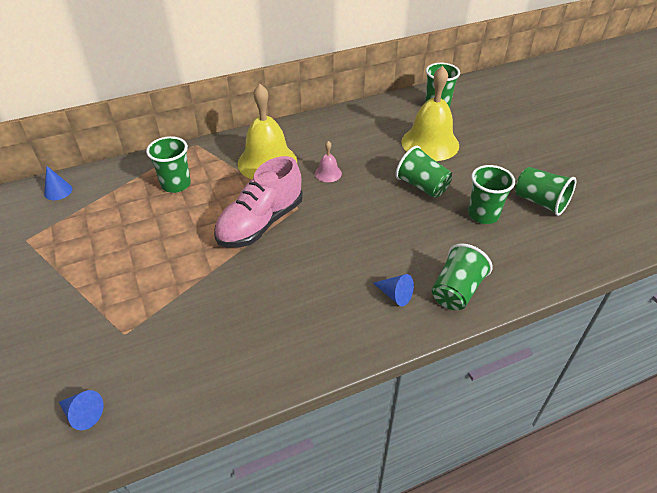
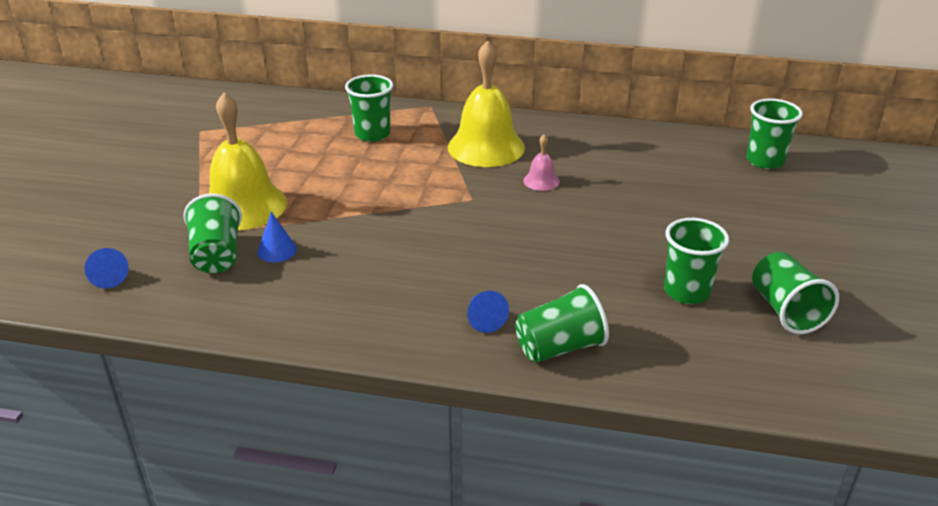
camera: 35 degrees right, 10 degrees down
blue cone [44,166,72,200] -> blue cone moved to [257,212,297,262]
pink shoe [214,156,303,247] -> none
green cup [395,146,452,198] -> green cup moved to [184,193,242,273]
yellow bell [401,66,459,161] -> yellow bell moved to [209,92,287,230]

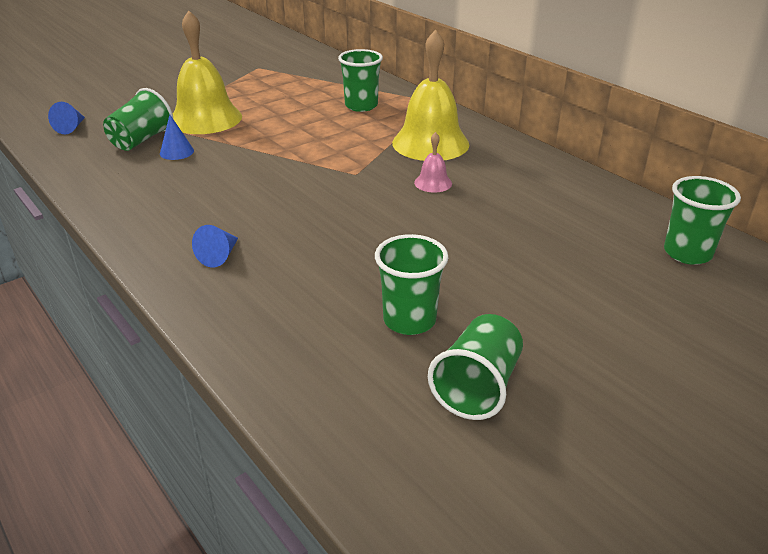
camera: 40 degrees right, 0 degrees up
green cup [515,284,609,363] -> none

